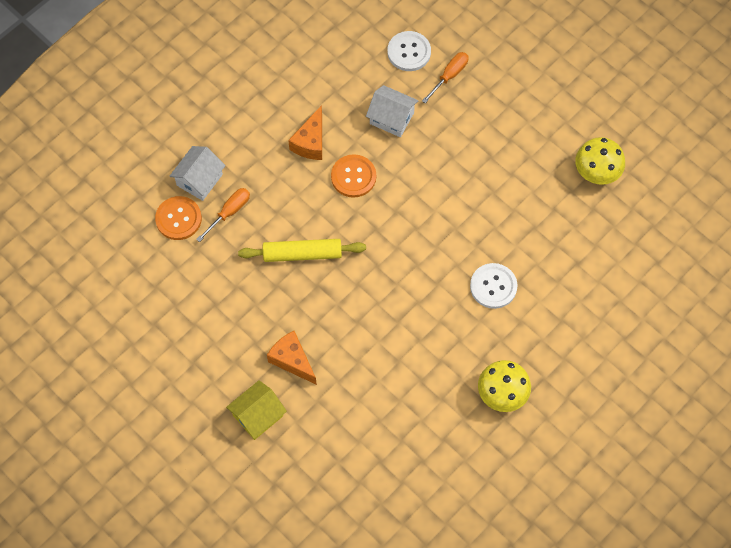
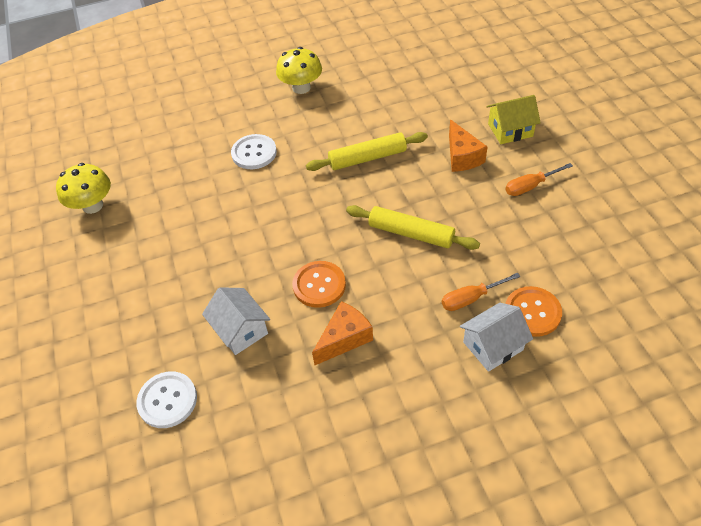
camera: 150 degrees left, 15 degrees down
orange screwdriver [422,52,469,103] -> orange screwdriver moved to [505,163,573,196]
none -> yellow rolling pin [306,132,428,171]

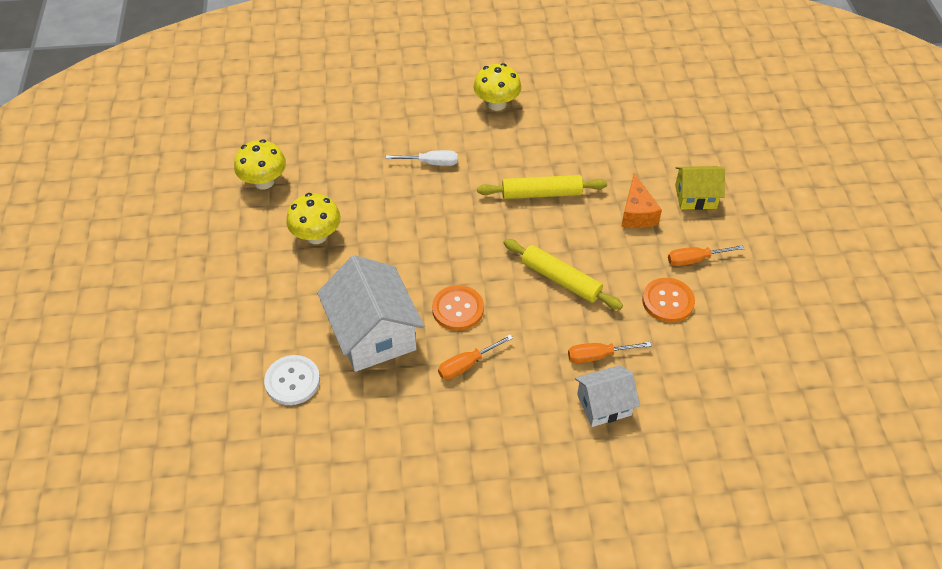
camera: 10 degrees right, 0 degrees up
white house [202,287,270,355] -> white house [317,255,424,372], size x1.74
white button [231,134,277,169] -> white screwdriver [385,150,458,166]
orange cheese [312,301,373,365] -> orange screwdriver [438,335,513,380]
orange button [505,286,562,337] -> orange button moved to [642,278,695,322]
none -> yellow mushroom [286,193,341,244]

